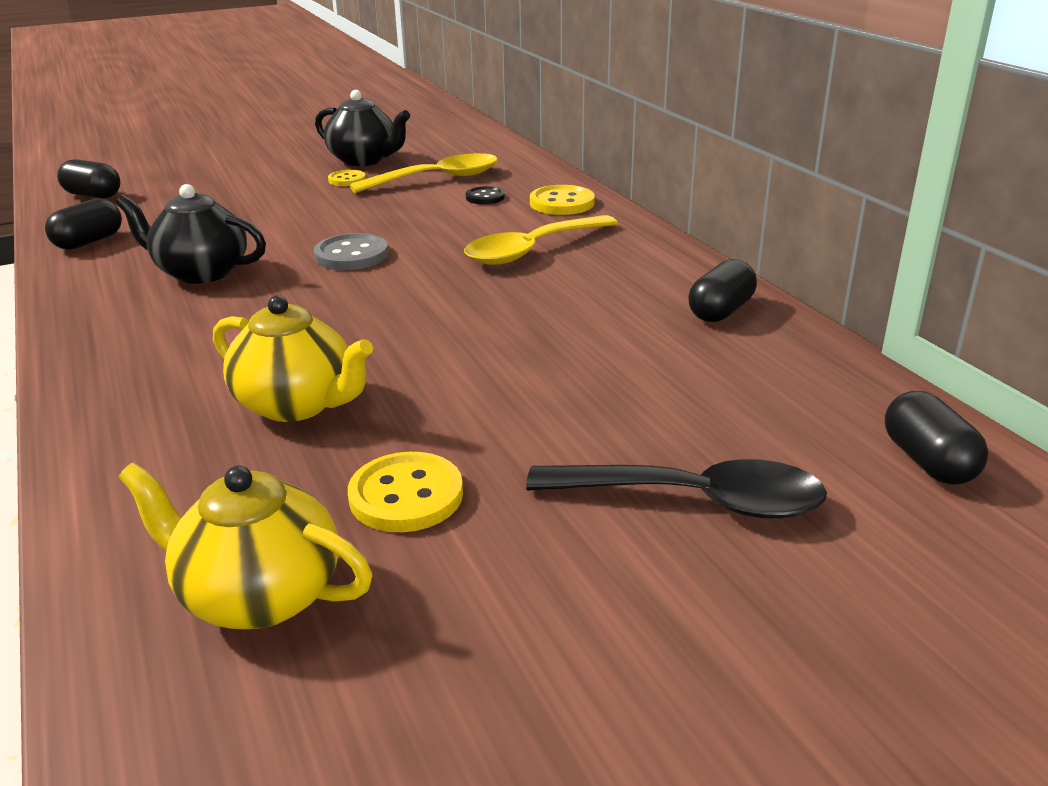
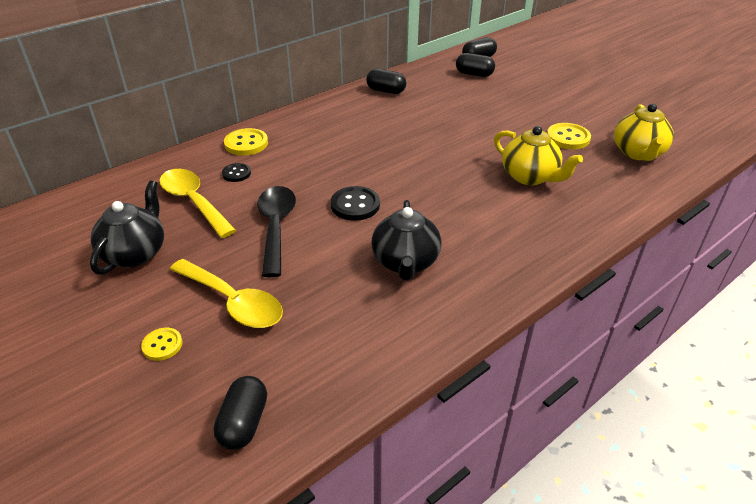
camera: 105 degrees left, 10 degrees up
black capsule [45,198,122,250] -> black capsule moved to [456,53,495,77]
yellow teapot [213,295,373,422] -> yellow teapot turned 120 degrees clockwise [494,126,583,185]
grey button [314,233,388,270] -> black button [331,186,380,221]
yellow button [328,170,366,186] -> yellow button moved to [141,328,182,361]
yellow spoon [464,215,618,265] -> yellow spoon moved to [170,259,283,328]
black spoon [526,459,827,519] -> black spoon moved to [257,186,296,277]

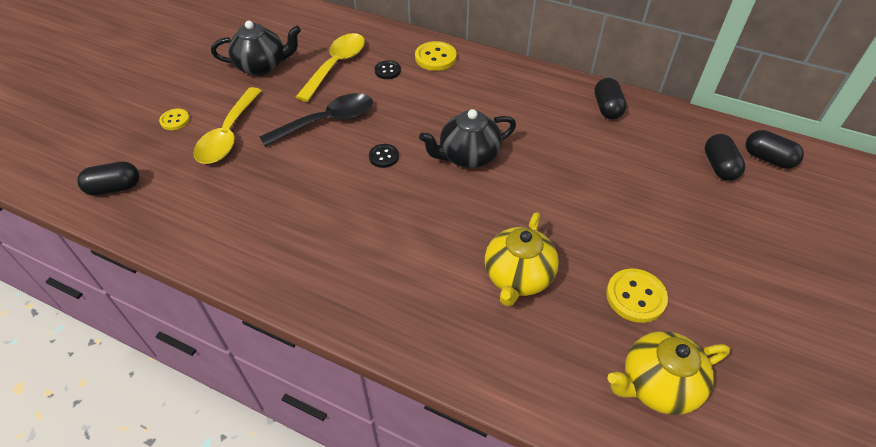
camera: 65 degrees right, 10 degrees up
black button [331,186,380,221] -> black button [369,144,399,168], size x0.62
black teapot [371,200,441,280] -> black teapot moved to [419,109,516,168]

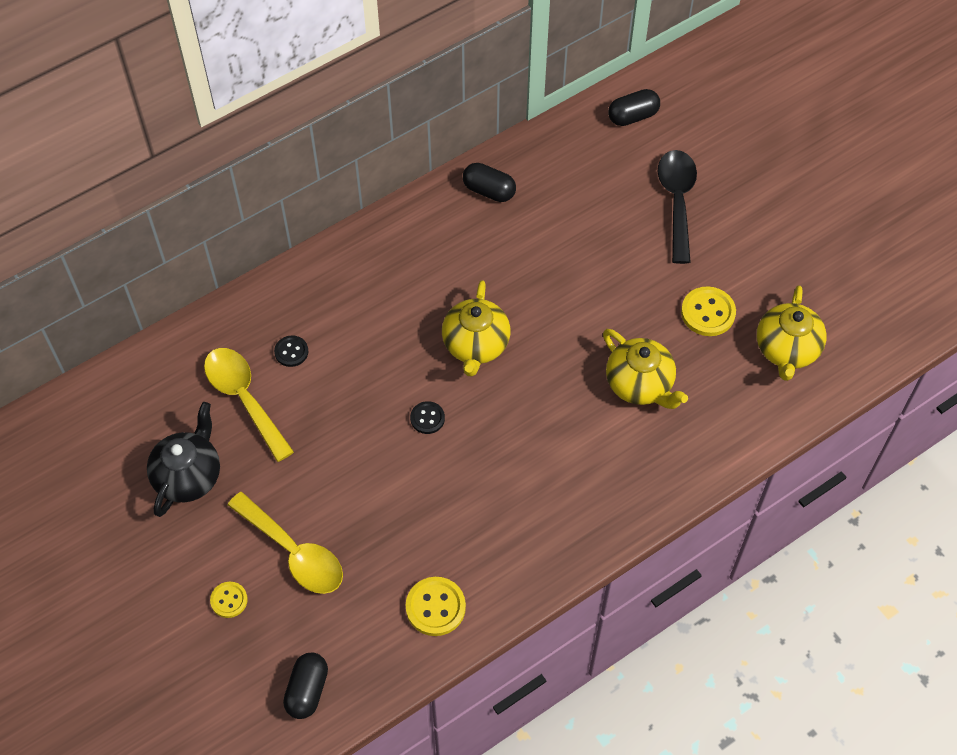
camera: 60 degrees left, 10 degrees up
black spoon [259,93,373,147] -> black spoon moved to [658,150,697,264]
yellow button [415,41,457,71] -> yellow button moved to [405,577,466,636]
black teapot [419,109,516,168] -> yellow teapot [442,280,510,377]
black capsule [704,134,745,181] -> none

